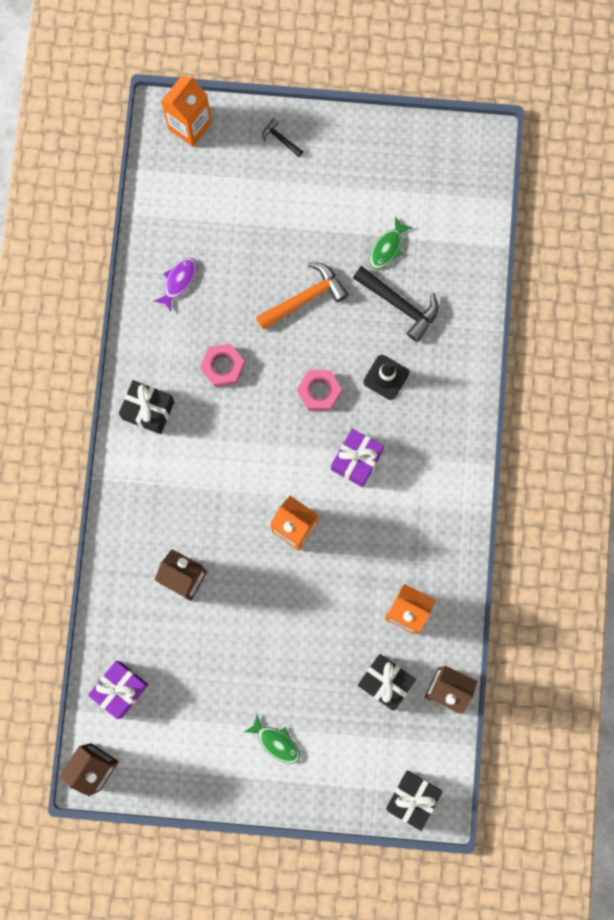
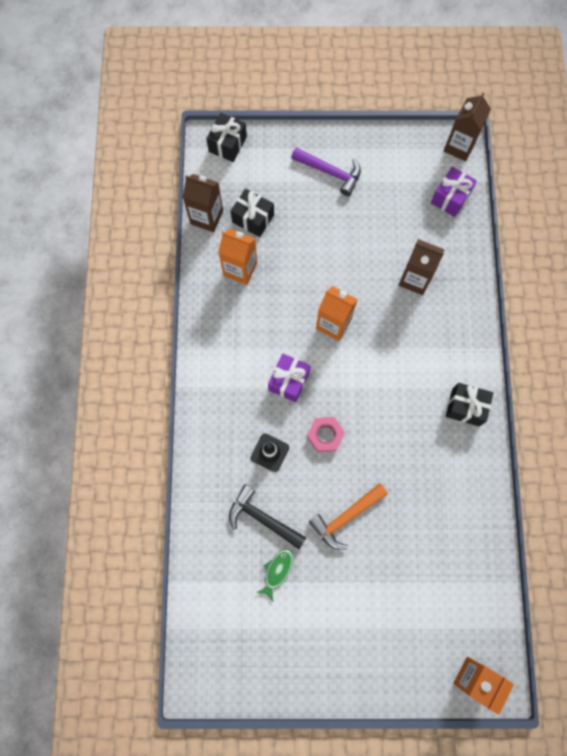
camera: 175 degrees right, 5 degrees down
purple fish [154,258,197,311] -> none
pink nut [200,344,245,387] -> none
green fish [244,715,300,764] -> purple hammer [291,148,361,196]
black hammer [262,118,303,157] -> none

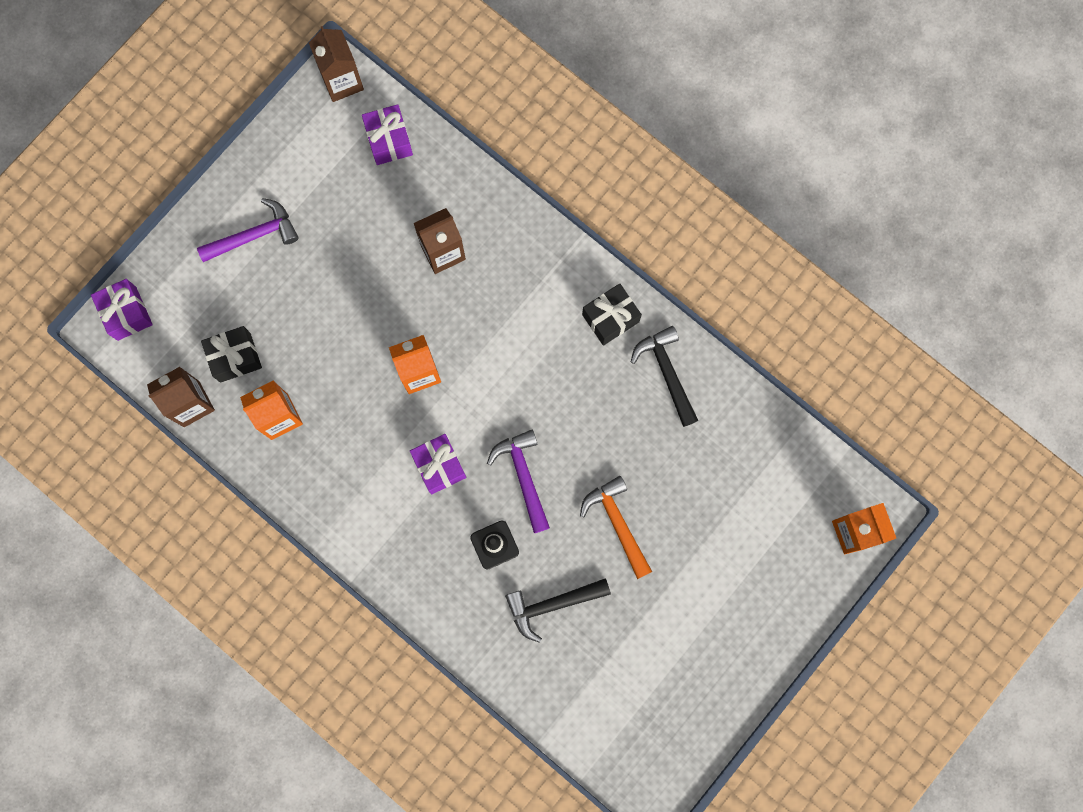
camera: 50 degrees left, 5 degrees up
black gift [206,113,247,162] -> purple gift [91,279,153,341]
green fish [257,549,293,601] -> none
pink nut [307,417,345,452] -> purple hammer [487,430,550,533]
orange hammer [309,483,388,550] -> orange hammer turned 150 degrees clockwise [580,476,652,579]
none -> black hammer [631,326,698,427]

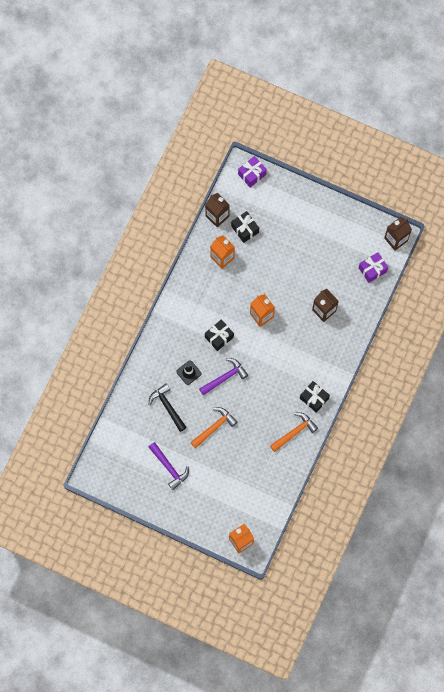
camera: 75 degrees right, 5 degrees down
purple hammer [197,198,299,262] -> purple hammer moved to [149,442,189,490]
purple gift [410,434,466,495] -> black gift [205,319,234,351]
black hammer [631,326,698,427] -> orange hammer [270,413,318,452]

